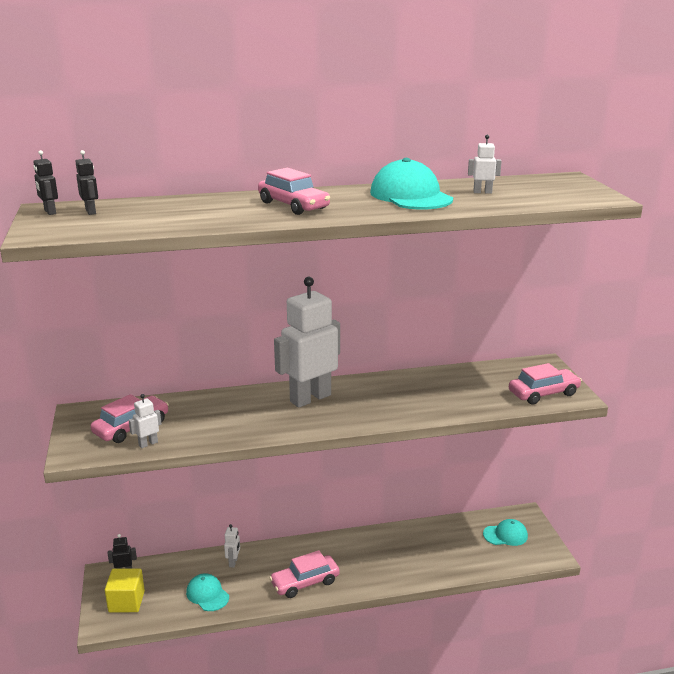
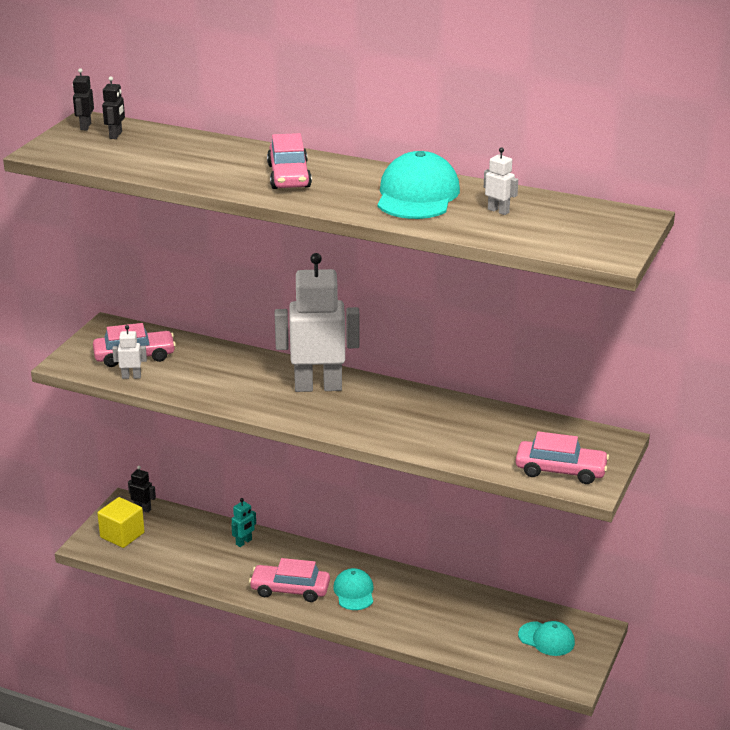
camera: 35 degrees right, 5 degrees up
turquoise cap [186,573,229,611] -> turquoise cap moved to [333,568,373,610]
white robot [224,524,240,568] -> turquoise robot [231,498,256,547]

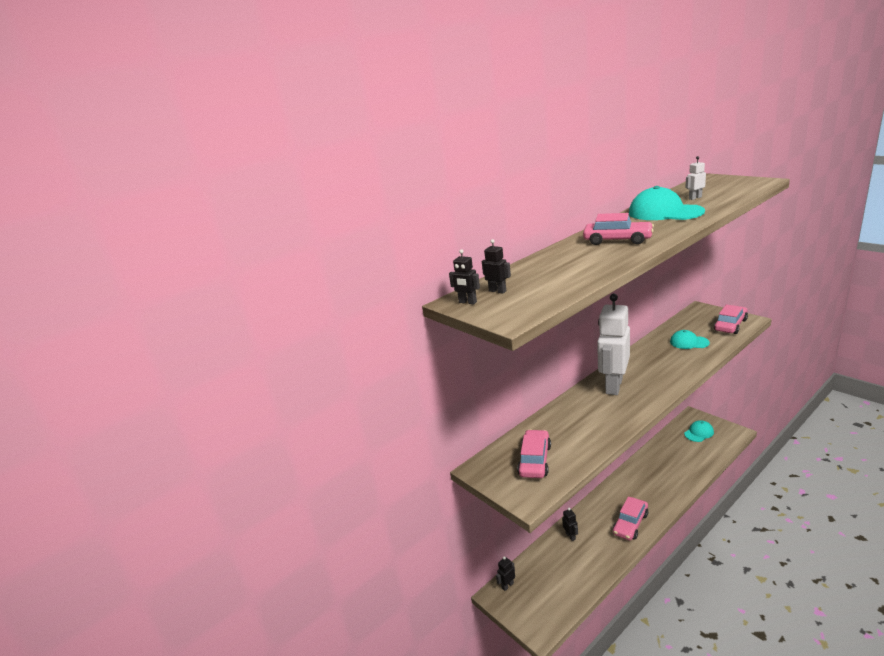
camera: 60 degrees left, 5 degrees down
yellow cube [97,497,145,548] -> none
white robot [112,325,147,379] -> none
turquoise robot [231,498,256,547] -> black robot [562,508,578,541]
turquoise cap [333,568,373,610] -> turquoise cap moved to [670,330,710,349]

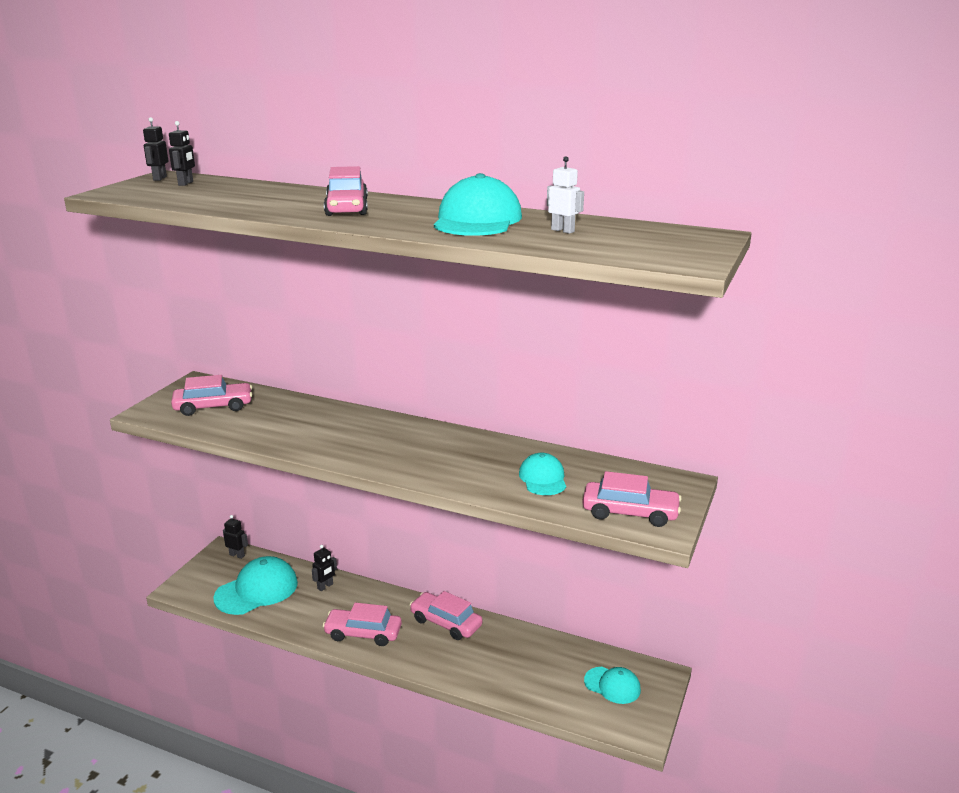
camera: 60 degrees right, 0 degrees up
white robot [597,294,630,395] -> none
none -> turquoise cap [213,556,298,615]
none -> pink car [410,591,483,640]

